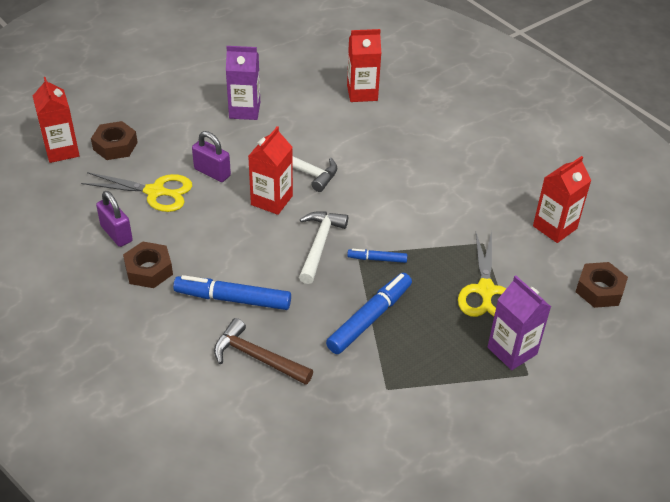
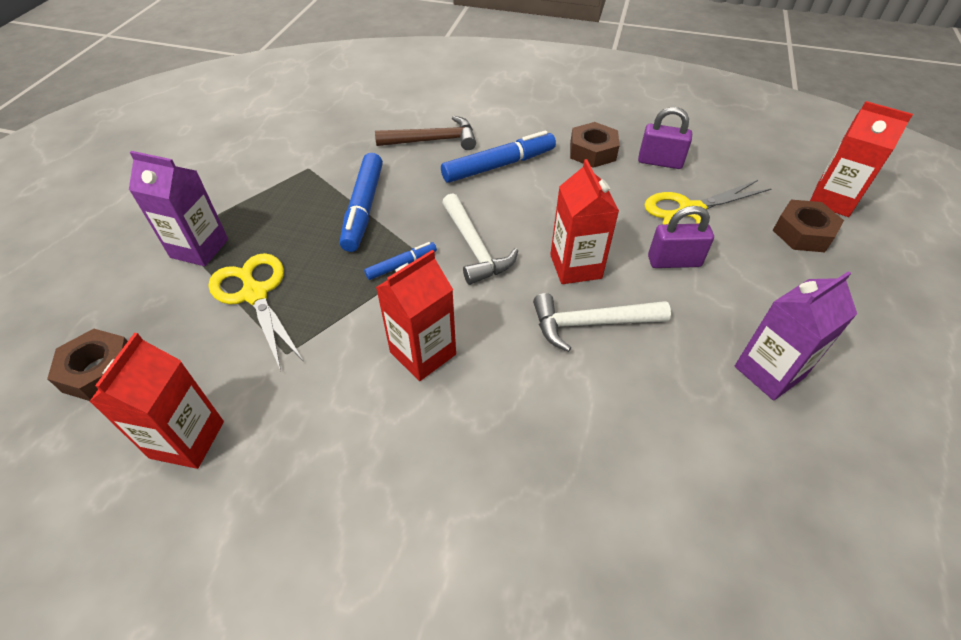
camera: 145 degrees right, 5 degrees up
red carton [347,29,381,102] -> red carton moved to [376,250,456,381]

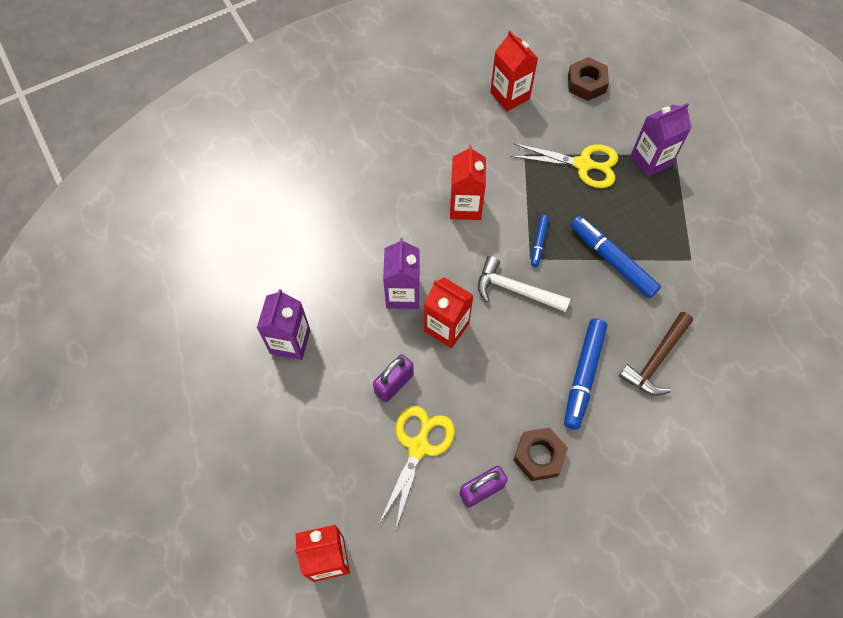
camera: 135 degrees right, 15 degrees up
white hammer [533,293,671,352] -> purple carton [383,238,420,309]
brown nut [773,200,844,252] -> none

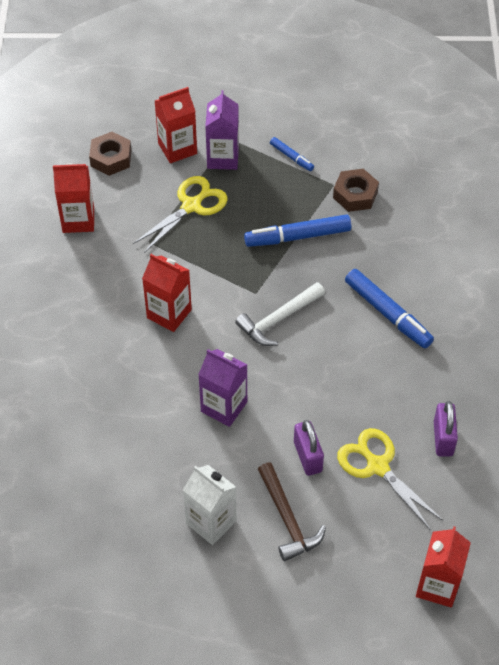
camera: 60 degrees left, 10 degrees down
purple carton [257,289,310,360] -> white carton [183,465,236,545]
red carton [424,277,474,348] -> red carton moved to [155,87,197,163]
brown nut [513,428,568,481] -> brown nut moved to [333,169,379,212]
blue marker [531,215,549,267] -> blue marker moved to [270,137,314,171]
brown hammer [619,312,693,396] -> brown hammer moved to [258,463,326,562]

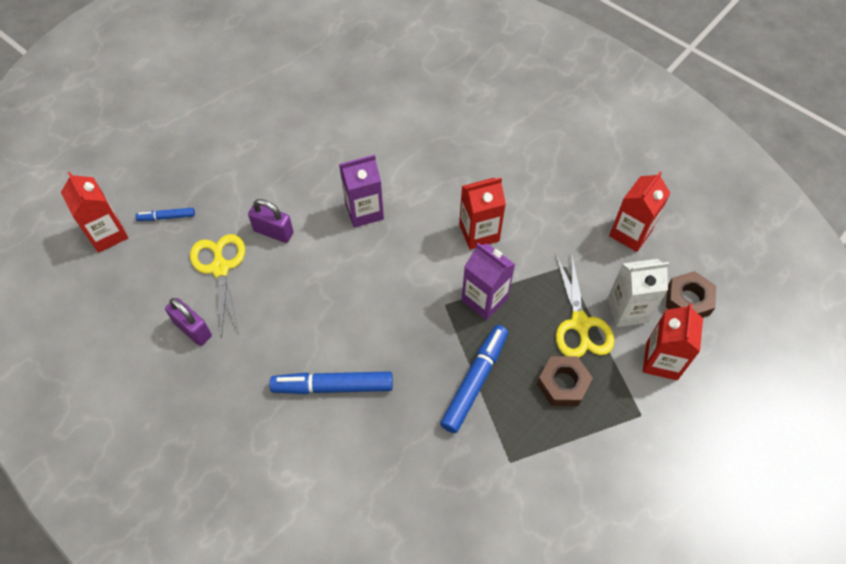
camera: 130 degrees right, 5 degrees up
white carton [183,465,236,545] -> white carton moved to [608,259,669,327]
purple carton [205,90,239,170] -> purple carton moved to [462,243,515,320]
white hammer [235,282,325,346] -> none
brown hammer [258,463,326,562] -> none
blue marker [270,137,314,171] -> blue marker moved to [135,208,195,221]
brown nut [333,169,379,212] -> brown nut moved to [537,356,593,406]
yellow scissors [337,428,443,530] -> yellow scissors turned 105 degrees counterclockwise [190,234,245,338]

